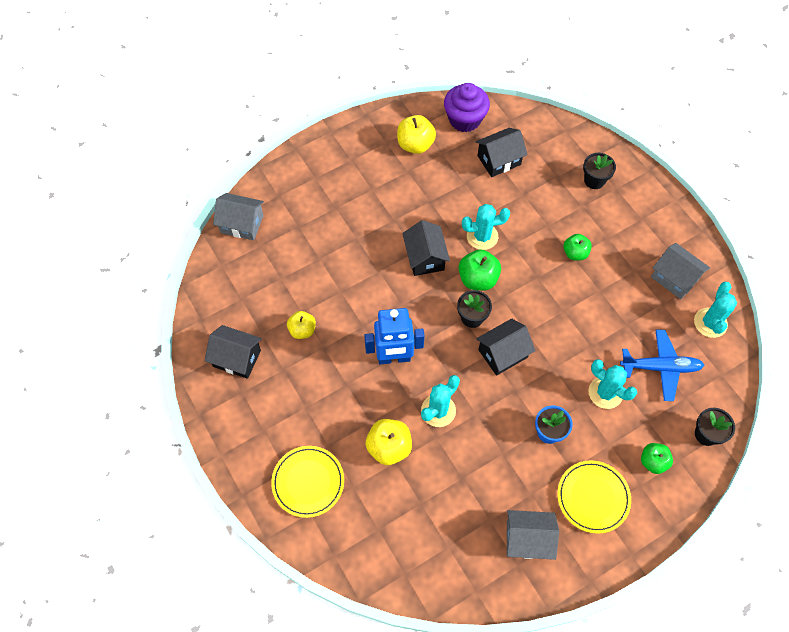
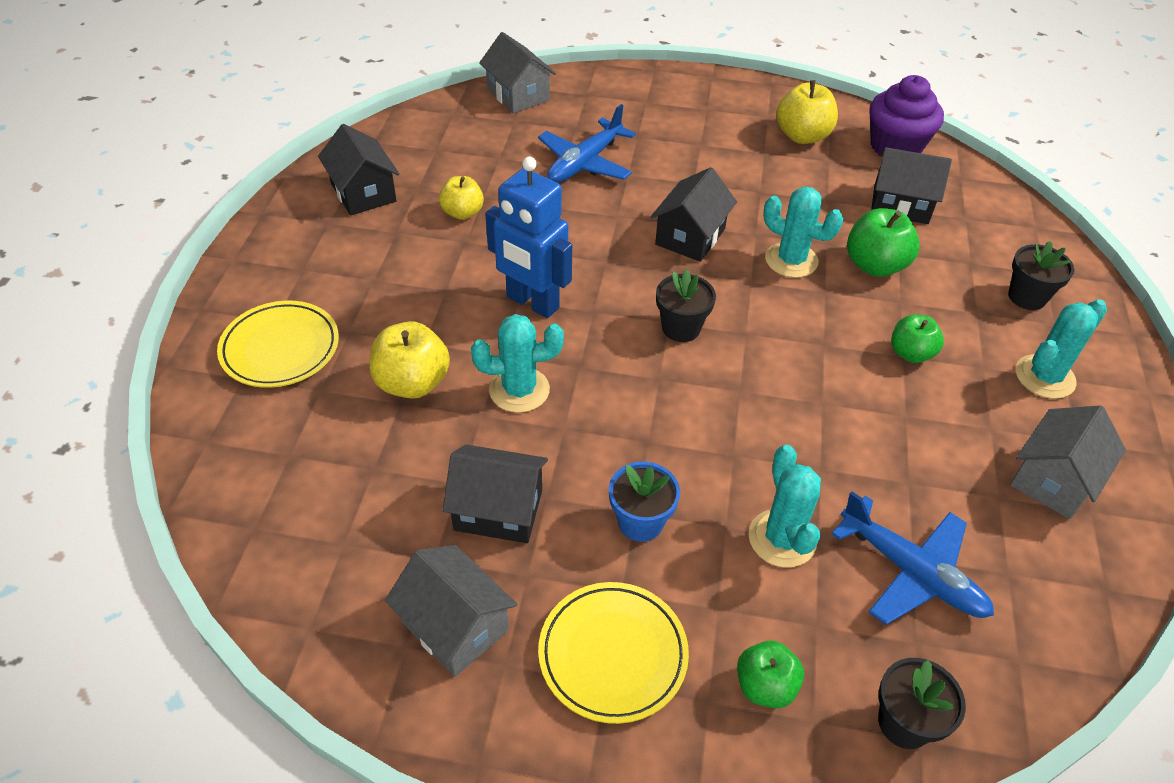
camera: 40 degrees right, 15 degrees down
green apple [459,249,501,291] -> green apple moved to [847,208,920,277]
black house [476,319,536,376] -> black house moved to [442,445,548,543]
grey house [651,243,710,299] -> grey house turned 45 degrees clockwise [1010,405,1126,519]
turquoise cactus [694,282,737,338] -> turquoise cactus moved to [1016,299,1107,399]
none -> blue plane [538,104,636,183]

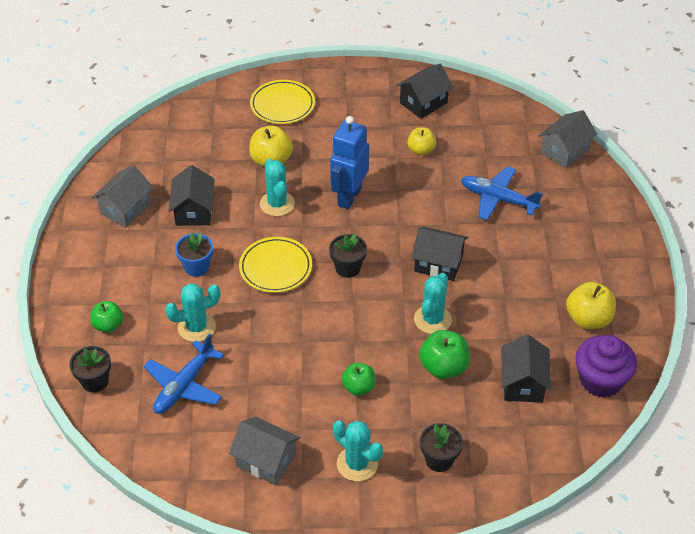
camera: 80 degrees right, 0 degrees up
yellow plate [538,582,689,724] -> yellow plate moved to [239,237,312,293]

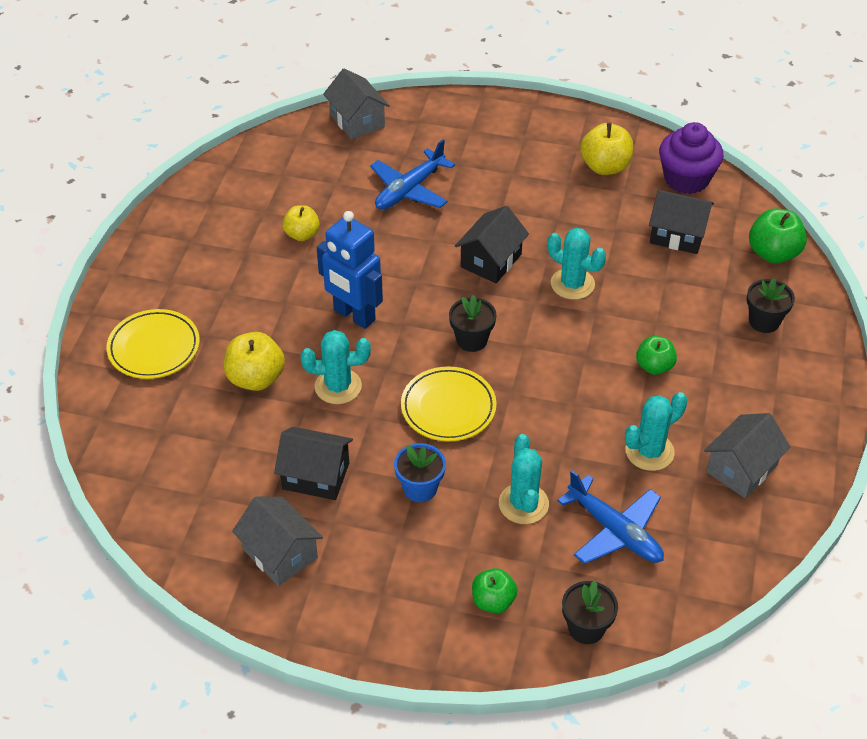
camera: 75 degrees left, 0 degrees up
turquoise cactus [333,420,383,481] -> turquoise cactus moved to [625,392,687,471]
black house [396,64,453,119] -> none
green apple [419,330,470,379] -> green apple moved to [749,208,807,263]

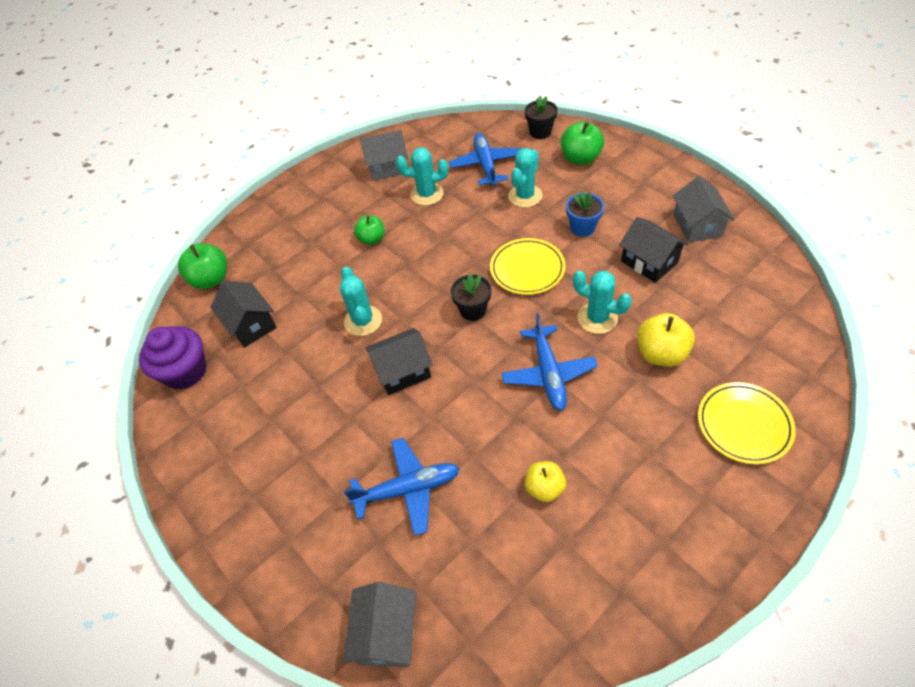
camera: 140 degrees left, 5 degrees up
blue robot [317,211,383,329] -> blue plane [502,313,598,411]
green apple [472,568,518,613] -> green apple [561,121,604,165], size x1.50
yellow apple [580,123,633,175] -> none
black flower pot [747,278,795,333] -> none

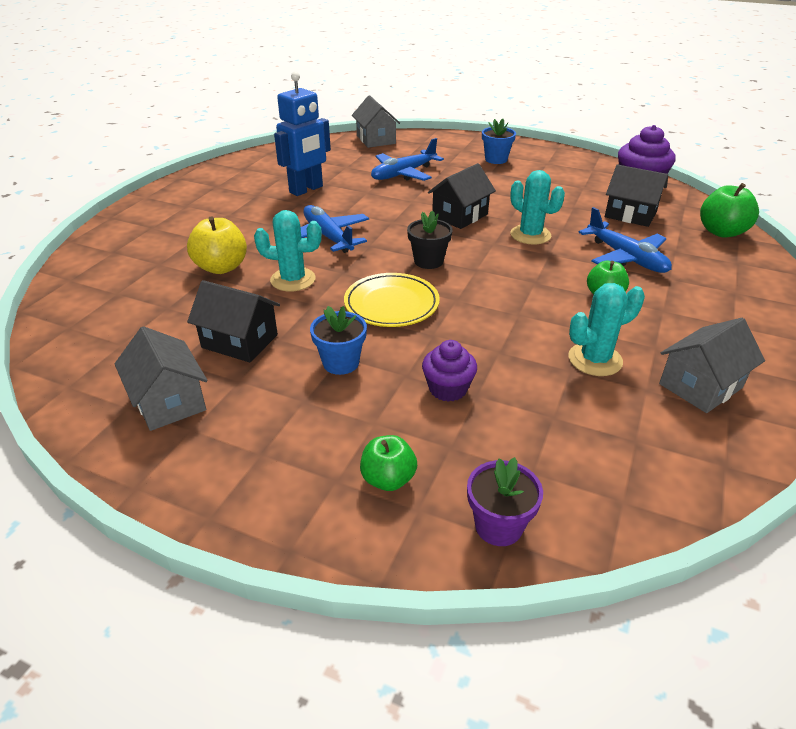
camera: 150 degrees right, 15 degrees down
blue plane [449,133,520,186] -> blue plane moved to [578,207,672,273]
turquoise cactus [508,148,542,207] -> purple cupcake [422,340,477,402]
black flower pot [525,96,558,139] -> purple flower pot [467,457,543,546]
yellow apple [525,461,566,502] -> blue robot [274,71,331,196]
green apple [561,121,604,165] -> green apple [360,435,417,491], size x0.67
yellow plate [698,382,796,464] -> none
none -> blue flower pot [482,119,516,164]

